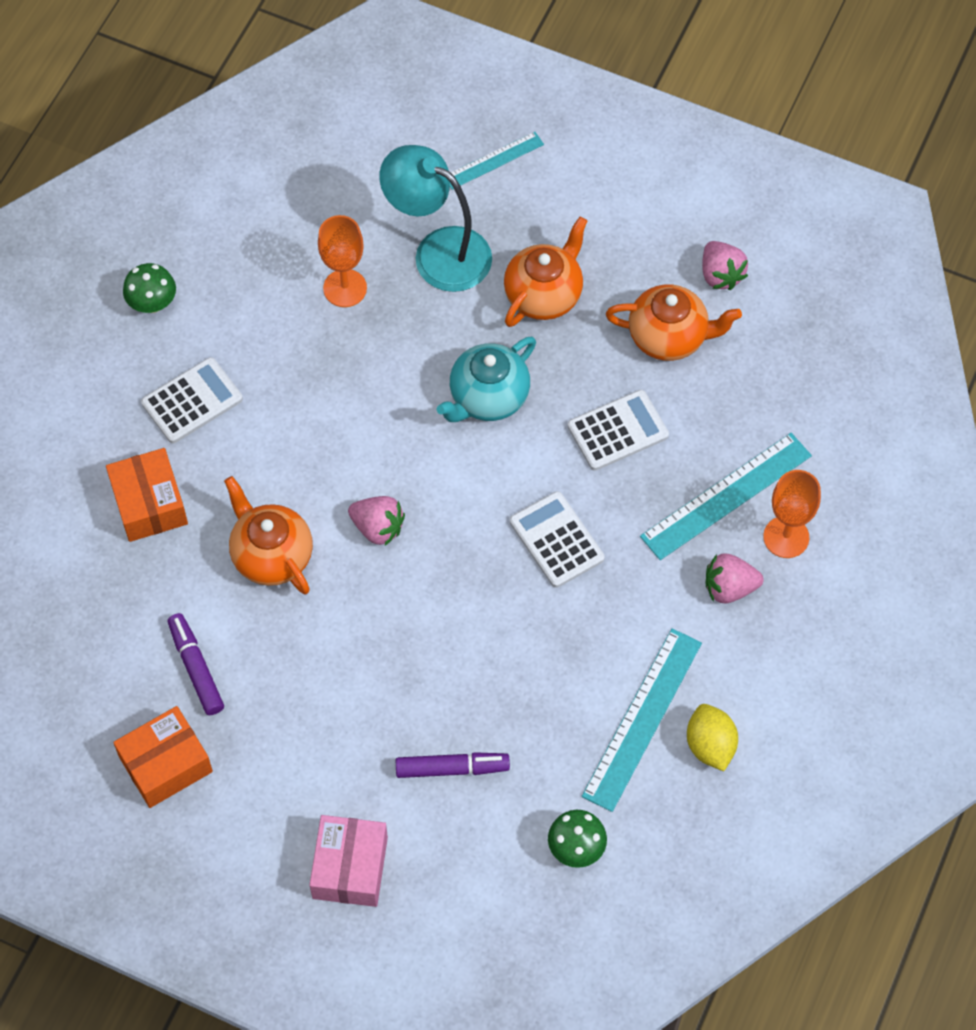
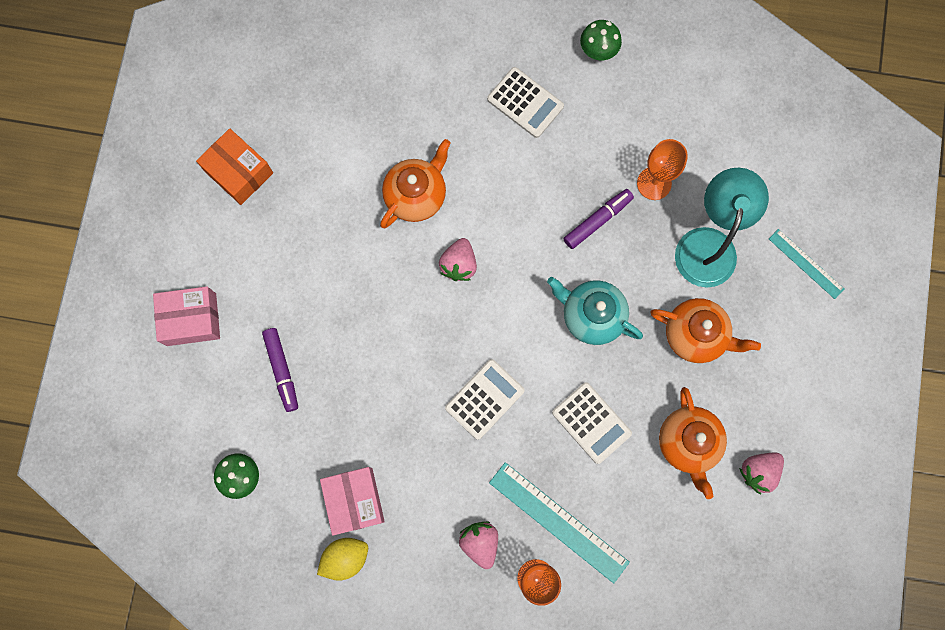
camera: 75 degrees right, 15 degrees up
orange box [106,448,188,542] -> none
purple marker [168,613,224,715] -> purple marker moved to [563,189,634,249]
turquoise ruler [582,628,702,812] -> pink box [320,467,385,536]

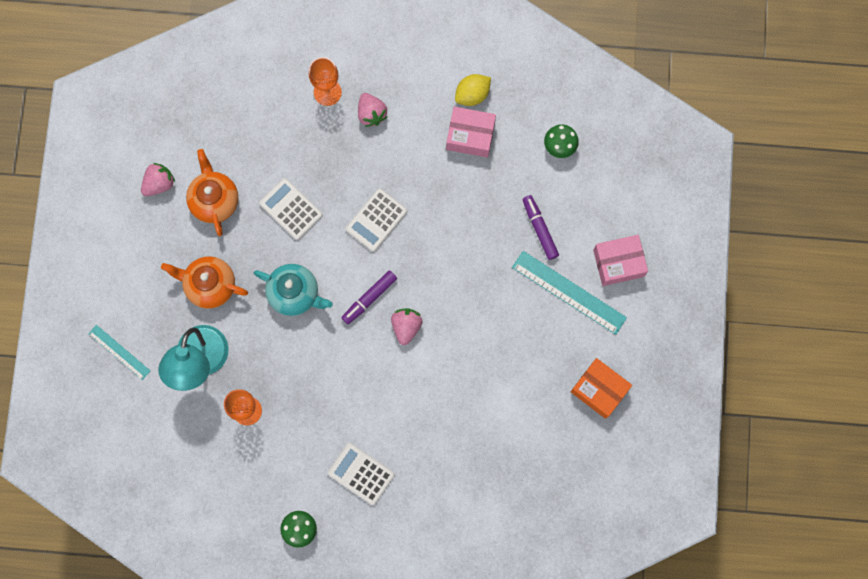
camera: 175 degrees right, 0 degrees up
pink box [320,467,385,536] -> pink box turned 60 degrees counterclockwise [446,107,496,158]
orange teapot [380,139,451,228] -> none
turquoise ruler [489,462,630,583] -> turquoise ruler moved to [512,251,627,335]
purple marker [563,189,634,249] -> purple marker moved to [341,270,397,325]

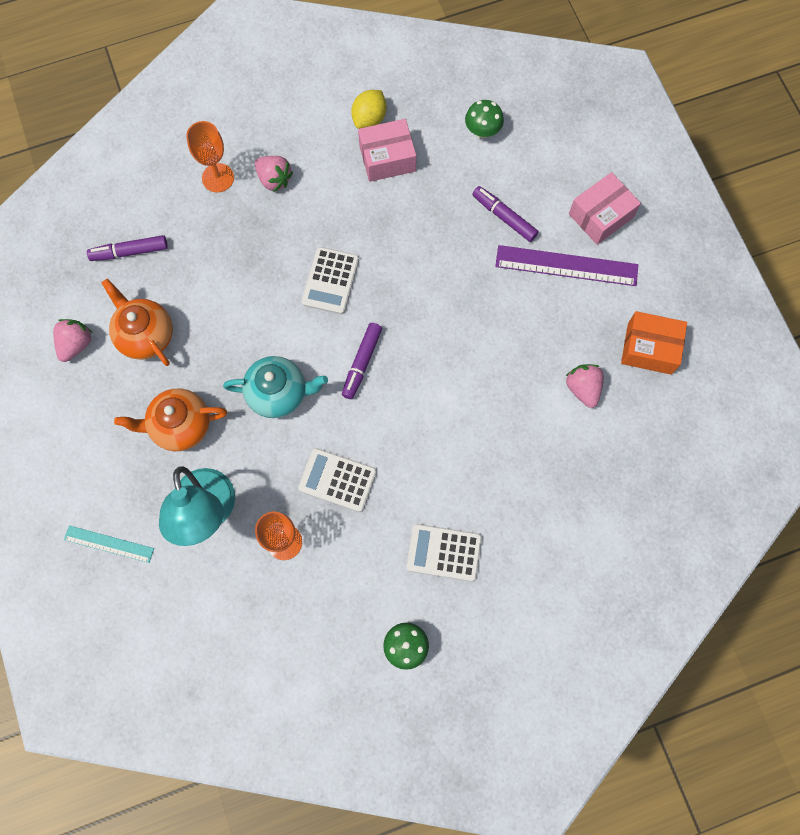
camera: 25 degrees left, 5 degrees down
white calculator [259,178,323,240] -> white calculator moved to [298,448,377,512]
pink strawberry [391,308,422,345] -> pink strawberry moved to [566,364,604,408]
turquoise ruler [512,251,627,335] -> purple ruler [495,245,638,286]
none -> purple marker [87,235,168,261]

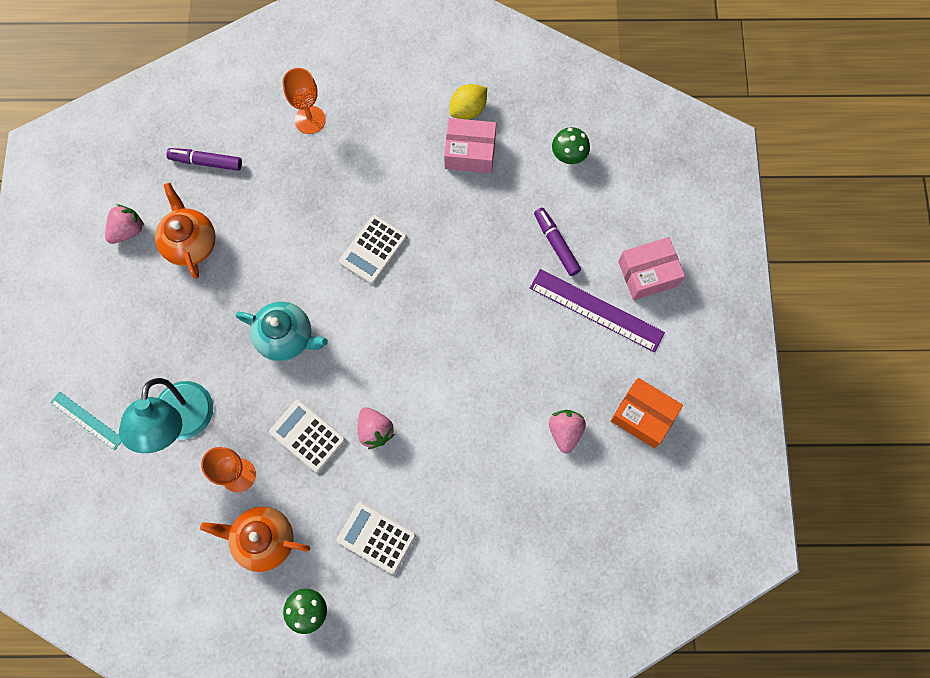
camera: 20 degrees right, 0 degrees up
orange teapot [114,389,227,451] -> orange teapot moved to [200,507,310,572]
pink strawberry [255,156,293,192] -> pink strawberry moved to [358,407,394,449]
purple marker [342,323,382,399] -> none

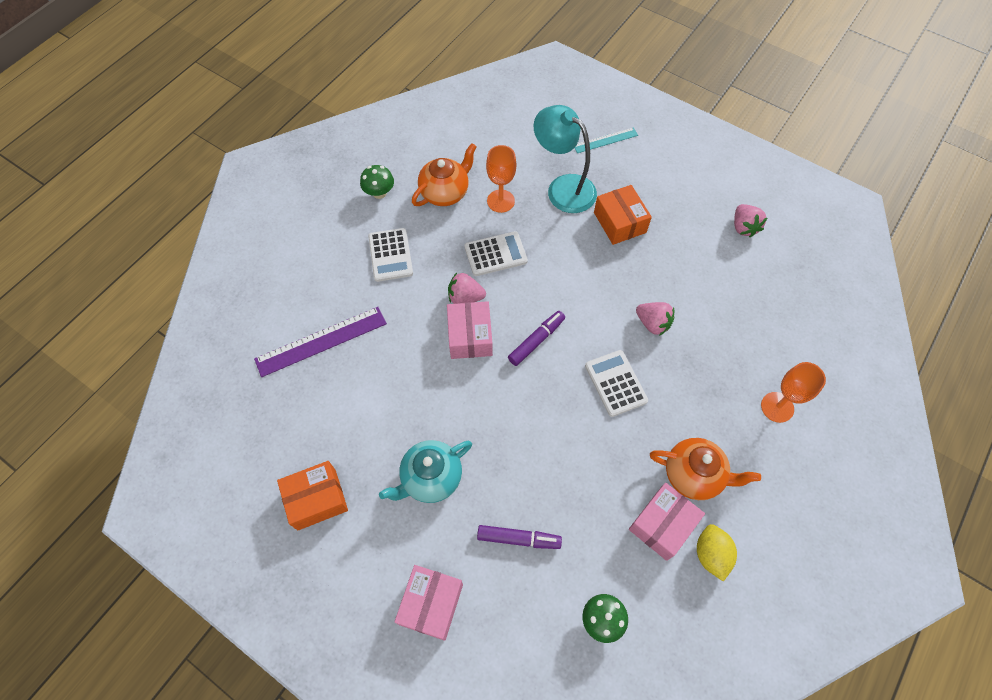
camera: 125 degrees right, 10 degrees down
orange teapot [155,183,216,279] -> orange teapot moved to [650,438,761,500]
purple marker [166,148,242,171] -> purple marker moved to [508,311,565,366]
turquoise teapot [236,302,328,361] -> turquoise teapot moved to [379,440,472,503]
white calculator [337,502,416,574] -> white calculator turned 105 degrees clockwise [368,228,413,282]
purple ruler [530,269,665,352] -> purple ruler moved to [254,307,387,377]
pink strawberry [549,410,586,454] -> pink strawberry moved to [636,302,674,336]
none -> pink box [447,301,493,359]
none -> orange box [594,185,652,245]

